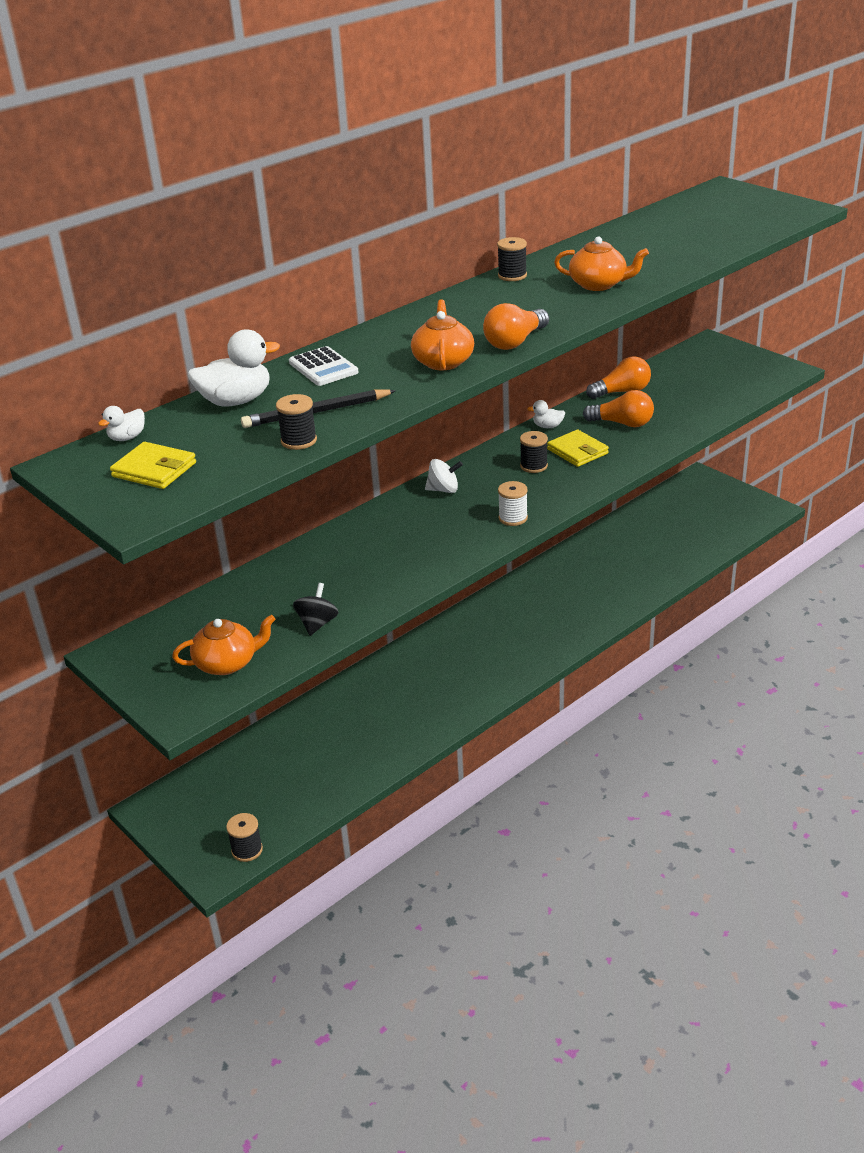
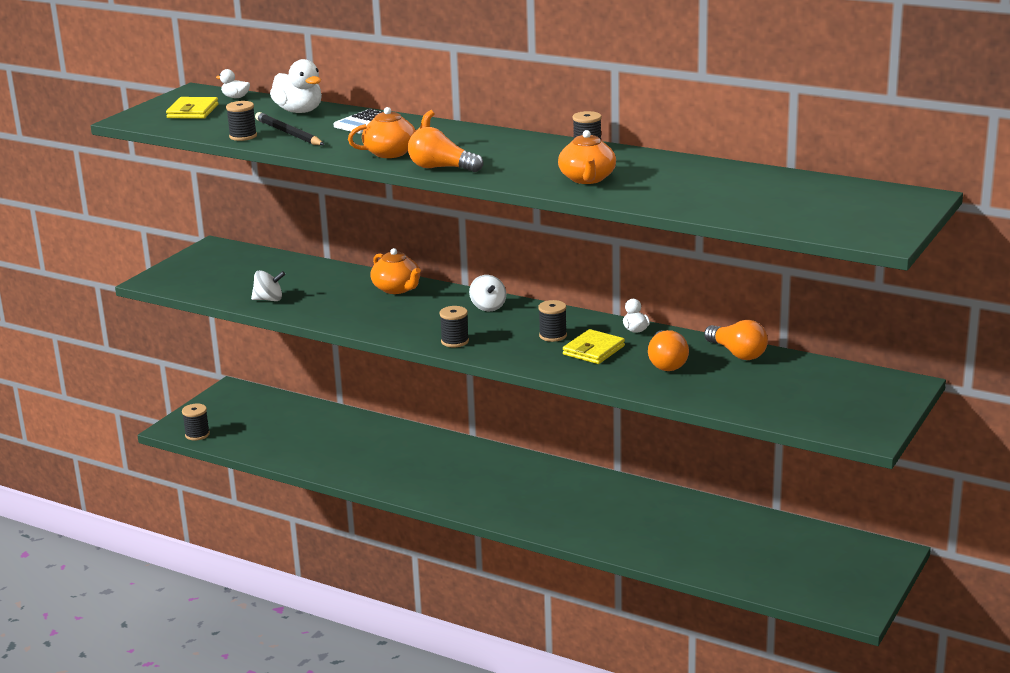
camera: 70 degrees right, 10 degrees down
orange teapot [172,615,276,675] -> orange teapot moved to [371,248,421,294]
black spinning top [293,583,339,636] -> white spinning top [251,270,285,301]
white spool [498,481,528,526] -> black spool [439,306,469,347]

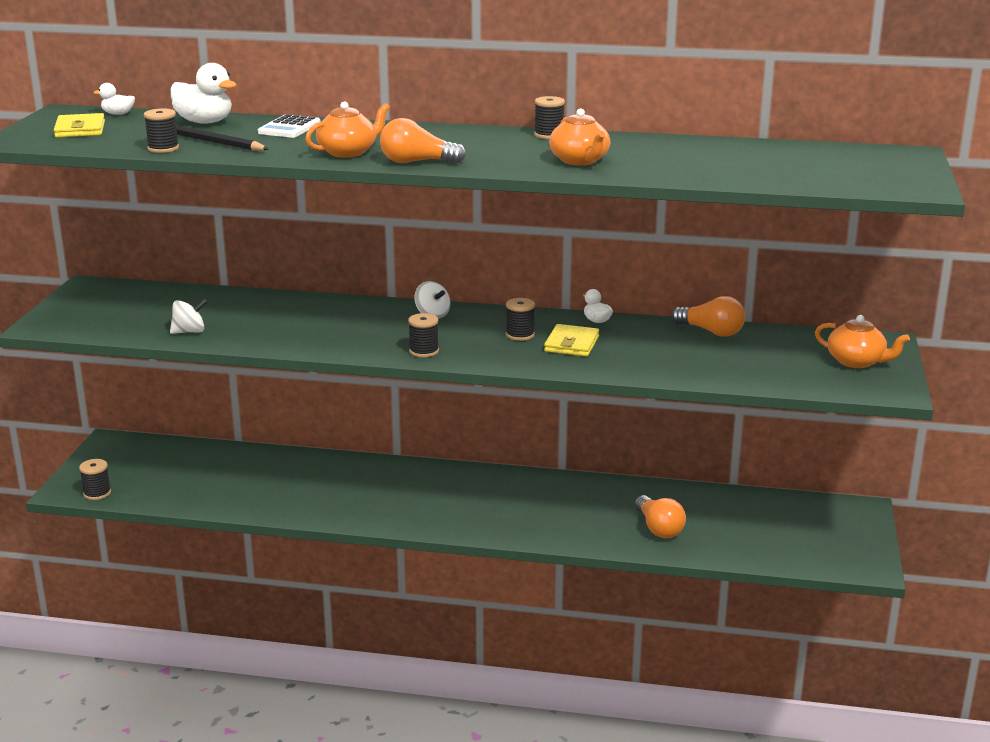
camera: 20 degrees left, 0 degrees up
orange teapot [371,248,421,294] -> orange teapot moved to [815,315,910,368]
orange light bulb [648,330,689,371] -> orange light bulb moved to [635,495,686,538]

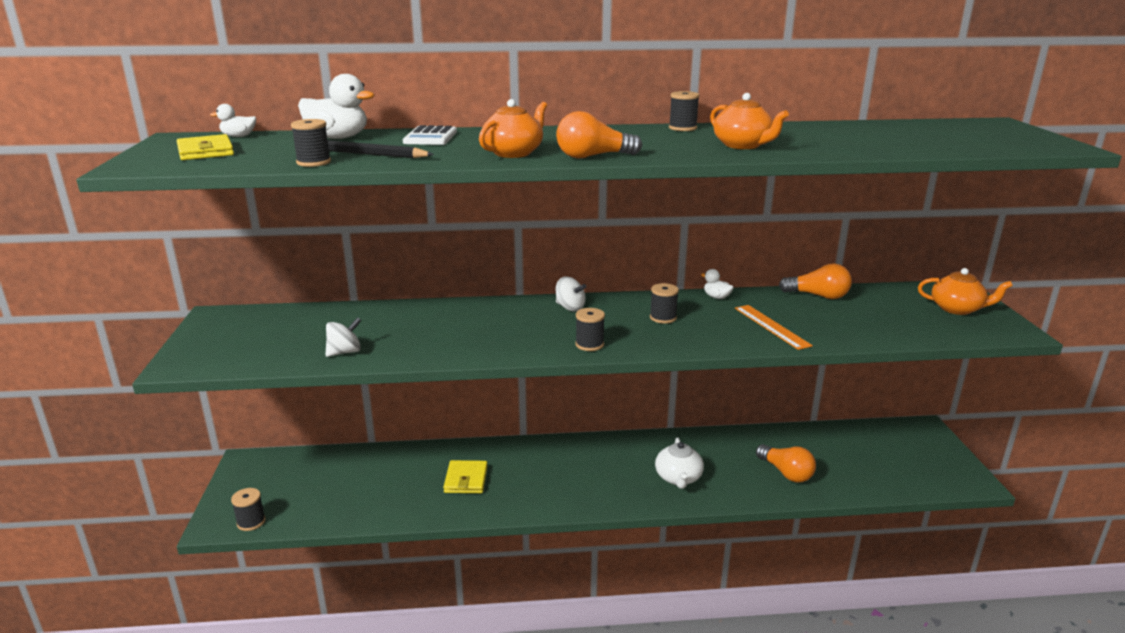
camera: 15 degrees left, 0 degrees up
yellow wallet [544,324,599,357] -> yellow wallet moved to [443,460,488,493]
none -> white teapot [655,437,704,489]
none -> orange ruler [735,305,813,350]

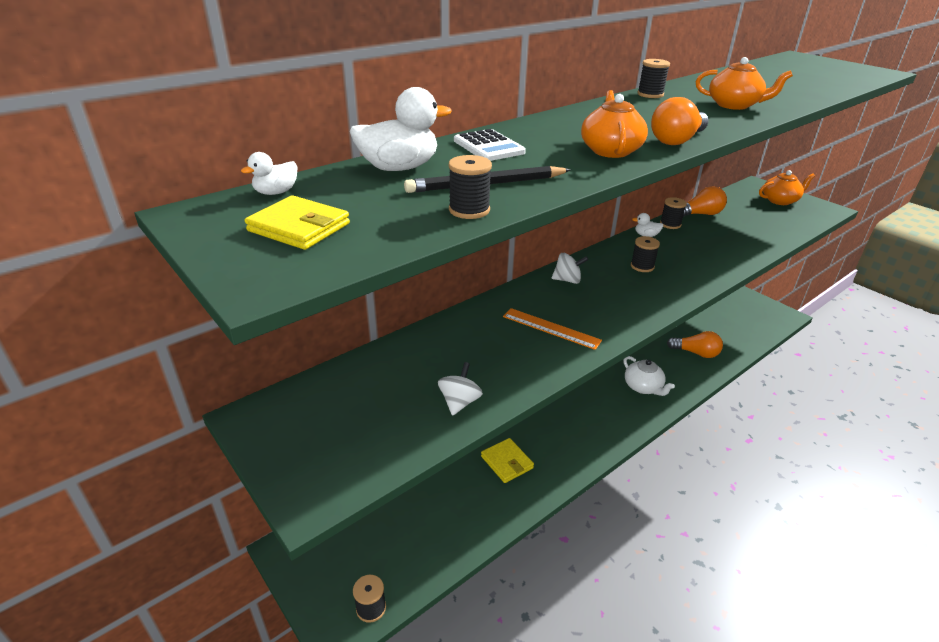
camera: 35 degrees left, 10 degrees up
black spool [575,308,605,351] -> black spool moved to [660,197,687,229]
orange ruler [735,305,813,350] -> orange ruler moved to [503,308,602,350]

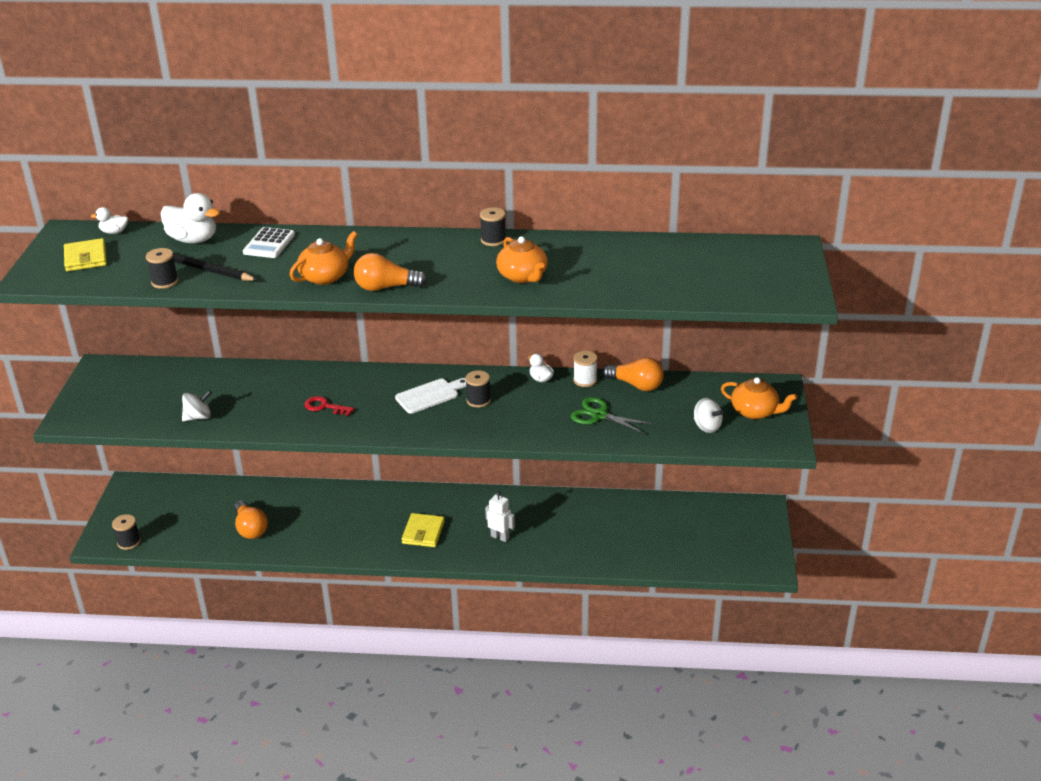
camera: 45 degrees right, 0 degrees up
yellow wallet [481,438,534,483] -> yellow wallet moved to [402,513,445,547]
orange ruler [503,308,602,350] -> red key [304,396,354,416]
white spinning top [551,253,588,284] -> white spinning top moved to [694,398,724,433]
white teapot [623,356,675,396] -> white robot [485,491,515,542]
black spool [660,197,687,229] -> white spool [573,351,598,387]
orange light bulb [667,331,723,358] -> orange light bulb moved to [234,500,268,539]
none -> white cutting board [395,378,466,413]
none -> green scissors [571,397,654,435]

